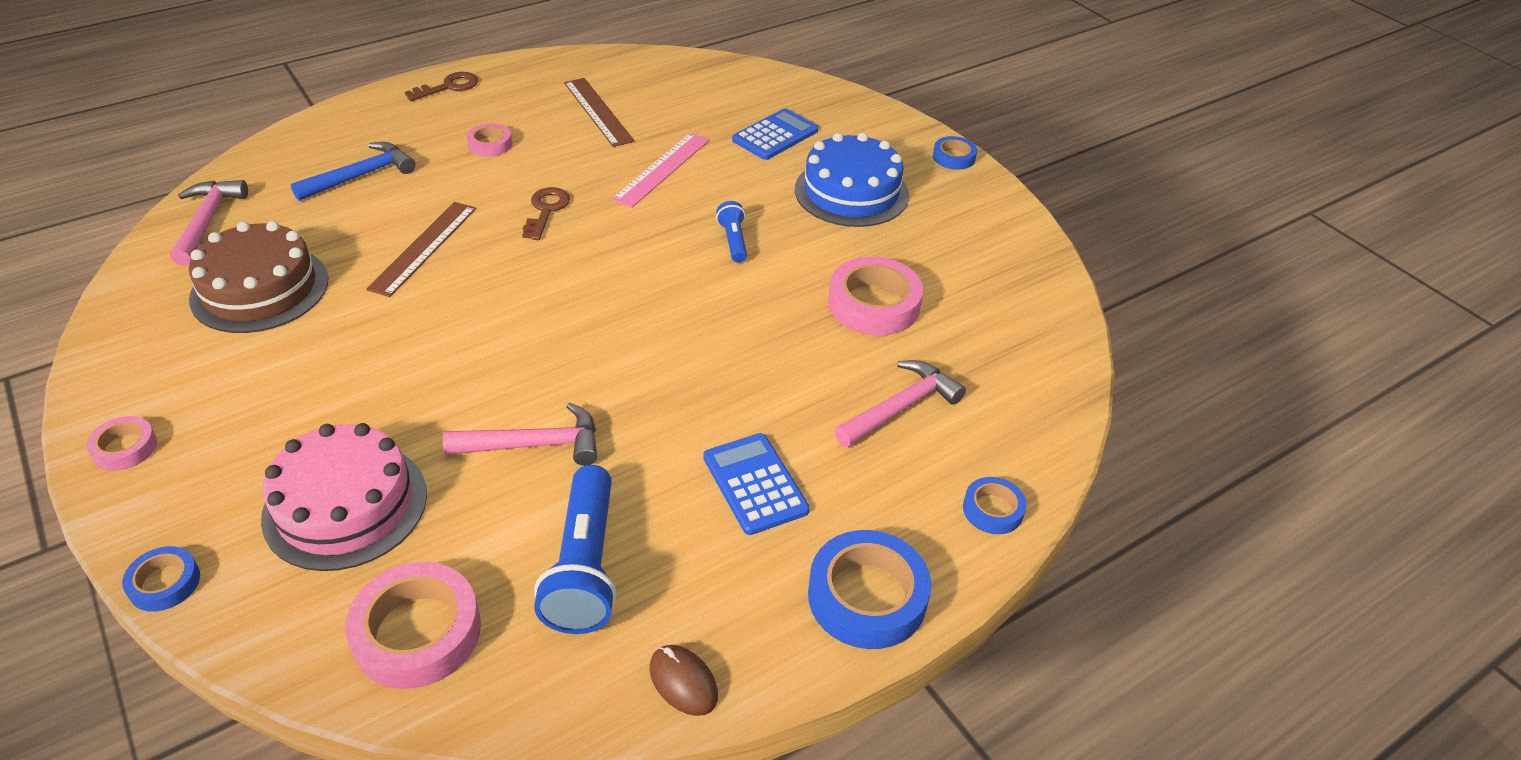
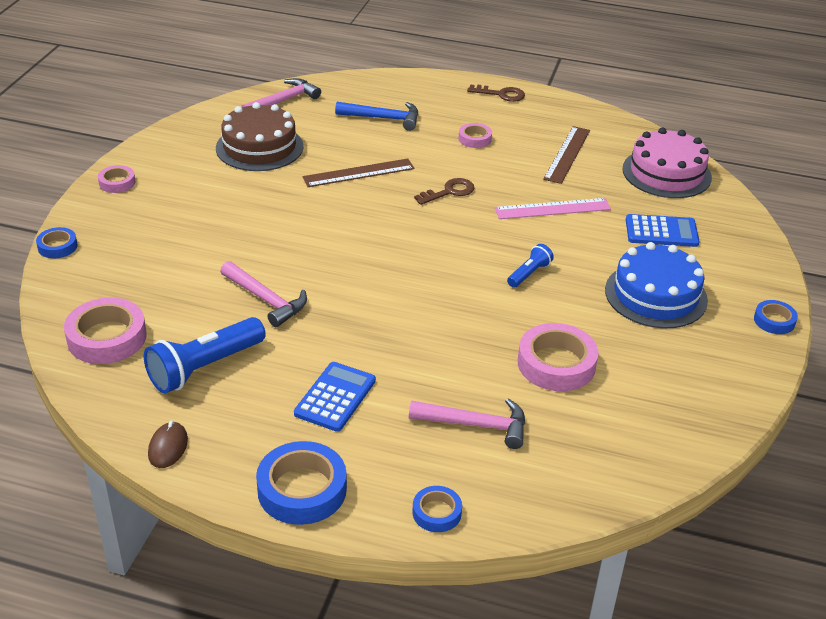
camera: 50 degrees right, 5 degrees down
pink cake [261,423,427,571] -> pink cake moved to [622,128,712,198]

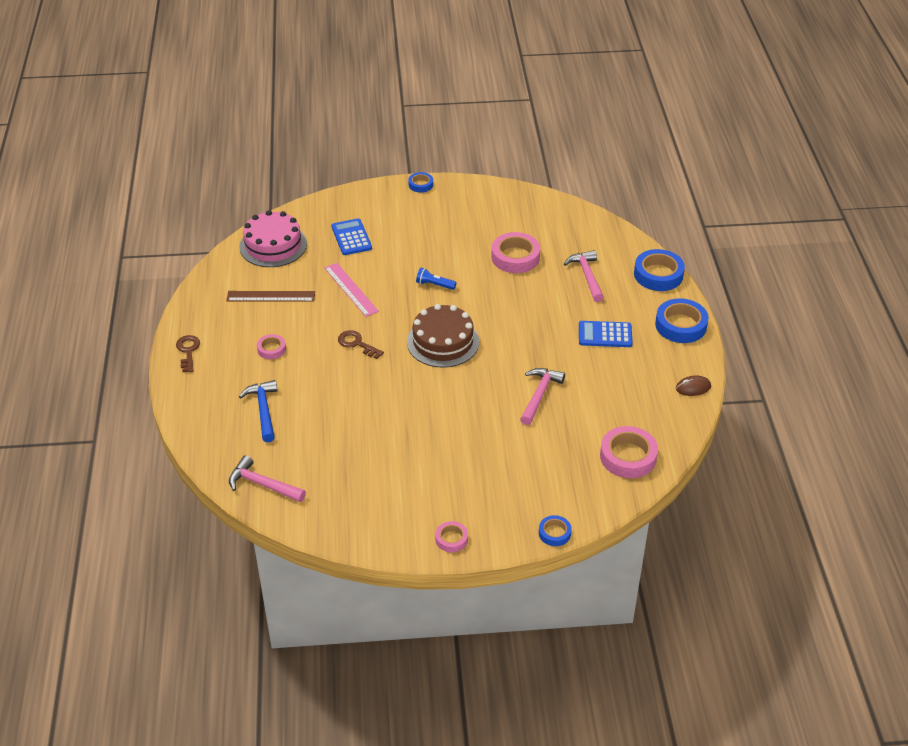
camera: 110 degrees left, 5 degrees up
blue flashlight [144,317,266,394] -> none
brown cake [216,102,304,171] -> brown cake moved to [407,304,479,368]
brown ruler [302,159,415,187] -> none
blue tape [413,486,462,532] -> blue tape [634,249,685,291], size x1.83
blue cake [605,242,708,328] -> none

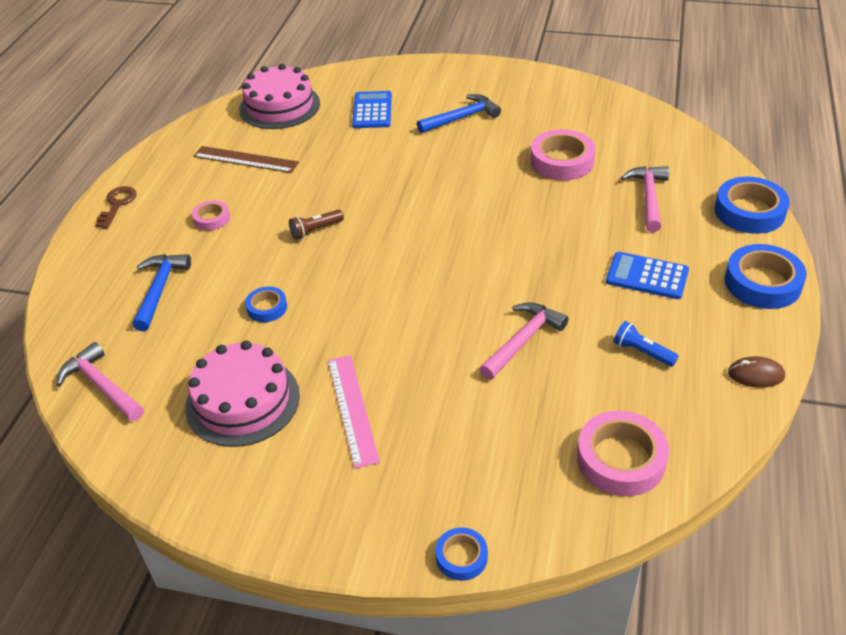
camera: 20 degrees right, 0 degrees up
pink ruler [324,263,379,317] -> pink ruler moved to [328,355,380,468]
brown key [338,330,384,359] -> brown flashlight [289,210,344,240]
brown cake [407,304,479,368] -> none
blue tape [408,172,433,193] -> blue tape moved to [245,287,287,322]
blue flashlight [416,268,456,290] -> blue flashlight moved to [613,321,679,367]
pink tape [436,521,468,552] -> none
none -> pink cake [185,341,300,447]
none -> blue hammer [417,94,501,133]

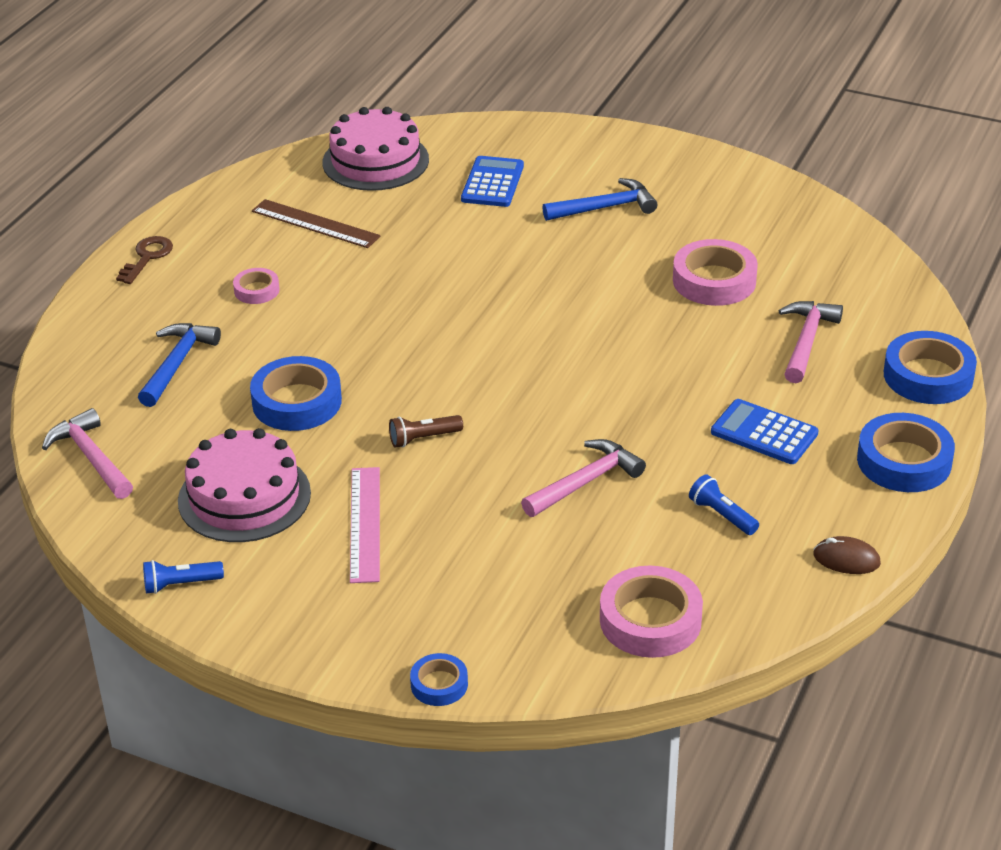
camera: 10 degrees right, 5 degrees down
blue tape [245,287,287,322] -> blue tape [250,356,342,431], size x1.83
brown flashlight [289,210,344,240] -> brown flashlight moved to [389,415,463,448]
none -> blue flashlight [143,560,224,594]

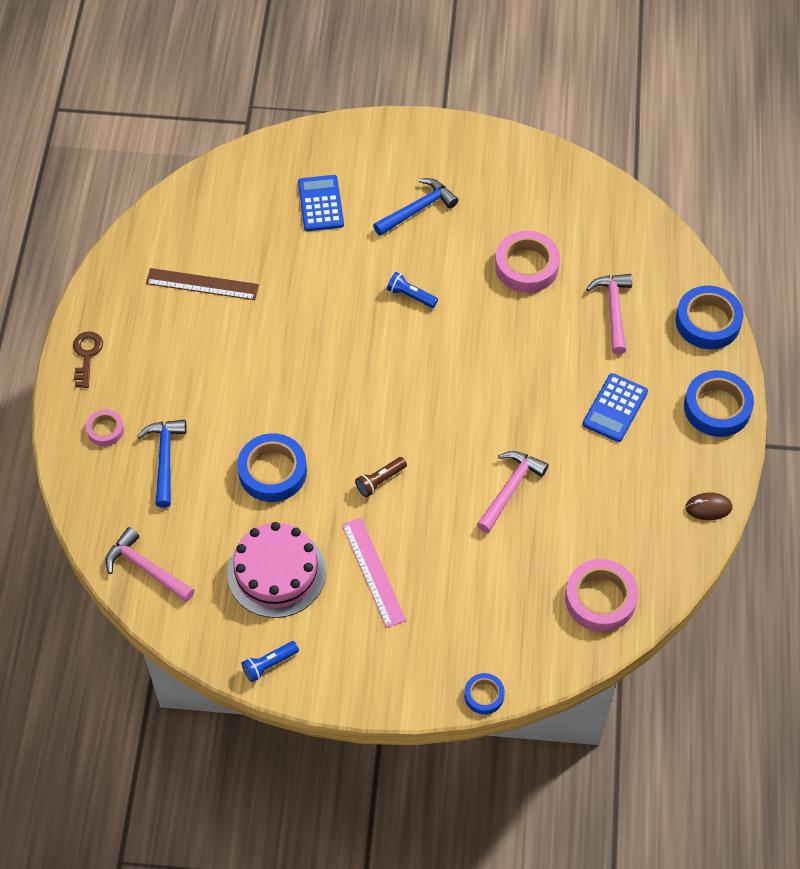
camera: 20 degrees left, 20 degrees up
pink tape [233,268,280,304] -> pink tape moved to [86,409,124,446]
pink cake [322,107,429,191] -> none
blue flashlight [689,475,759,535] -> blue flashlight moved to [387,272,438,308]
blue calculator [711,399,818,464] -> blue calculator turned 75 degrees counterclockwise [583,373,648,442]

